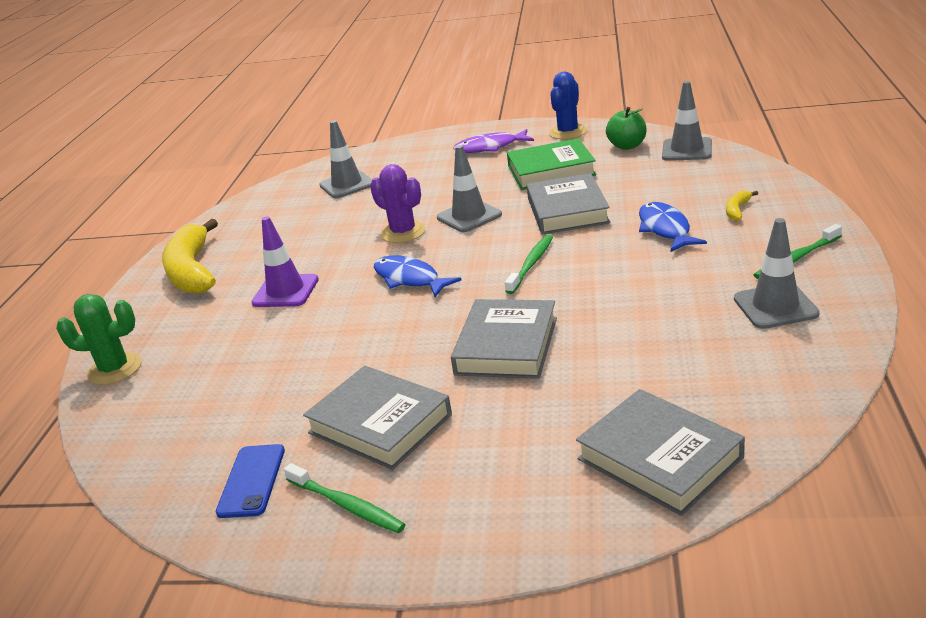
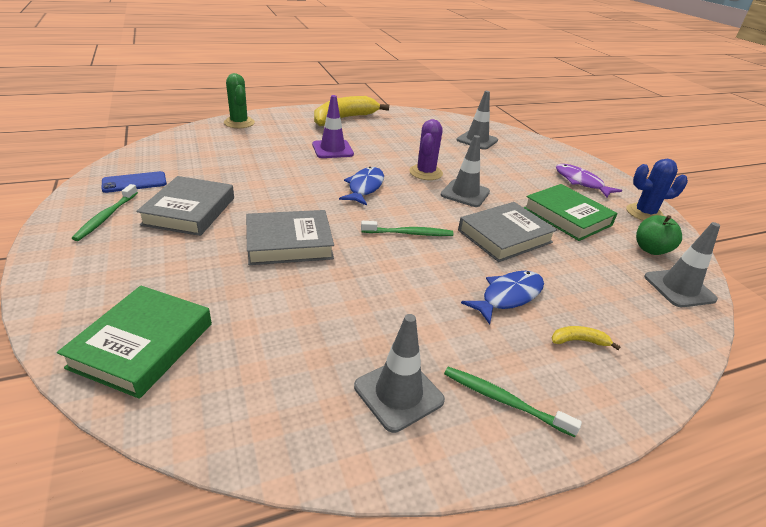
camera: 55 degrees right, 5 degrees up
grey book [576,389,745,516] -> green book [57,286,212,399]

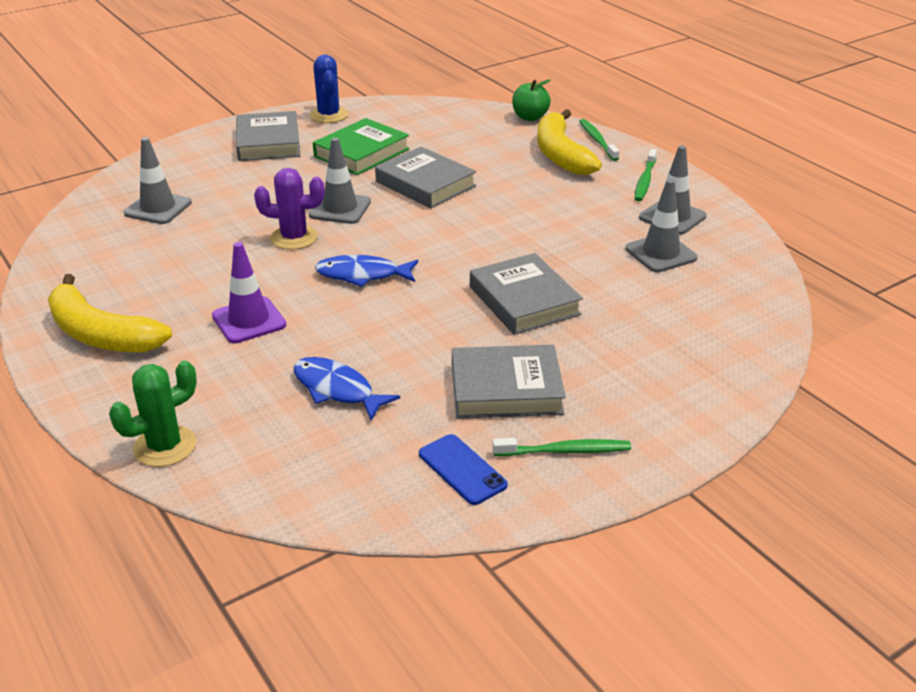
camera: 100 degrees left, 0 degrees up
green book [57,286,212,399] -> none
green toothbrush [361,221,453,236] -> green toothbrush moved to [579,119,619,161]
blue fish [461,271,544,325] -> blue fish moved to [294,357,400,421]
yellow banana [552,326,621,350] -> yellow banana [537,109,602,175], size x2.48
purple fish [556,164,622,197] -> grey book [236,111,301,161]
green apple [636,215,682,255] -> green apple moved to [512,79,551,121]
grey traffic cone [644,222,720,307] -> grey traffic cone moved to [625,179,697,272]

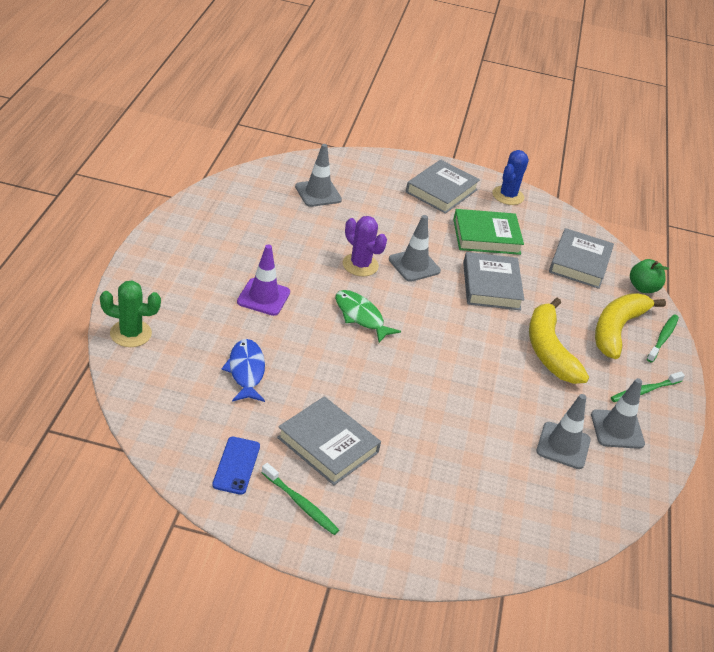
camera: 40 degrees right, 5 degrees up
yellow banana [48,274,172,353] -> yellow banana moved to [529,298,589,384]
blue fish [315,255,418,287] -> green fish [335,290,401,343]
grey book [470,253,583,335] -> grey book moved to [549,228,614,289]

